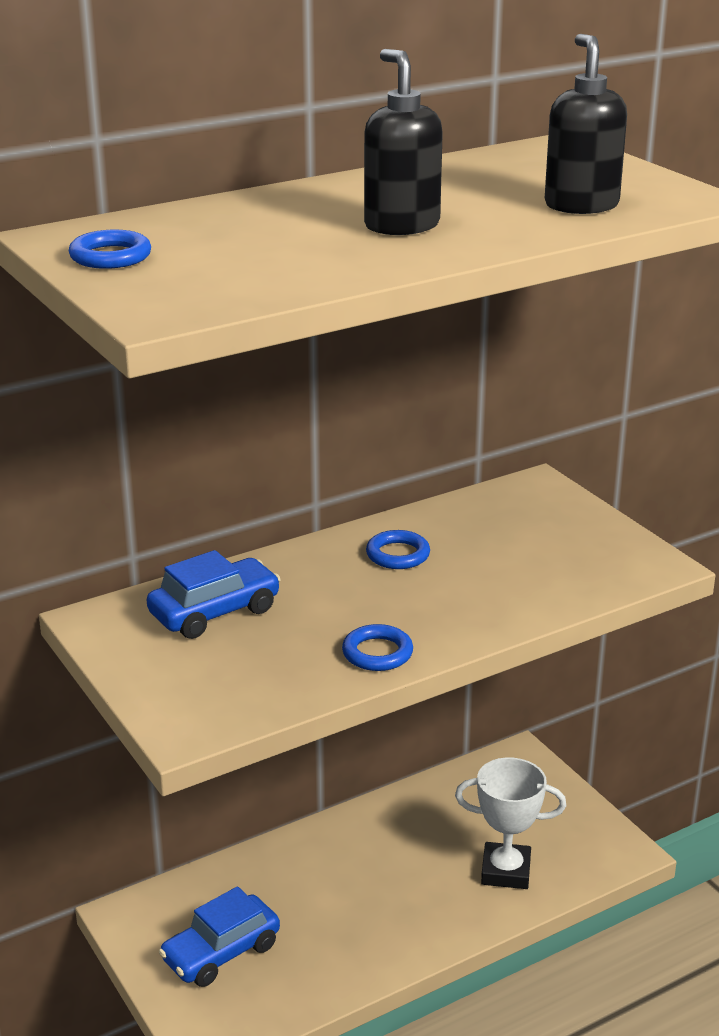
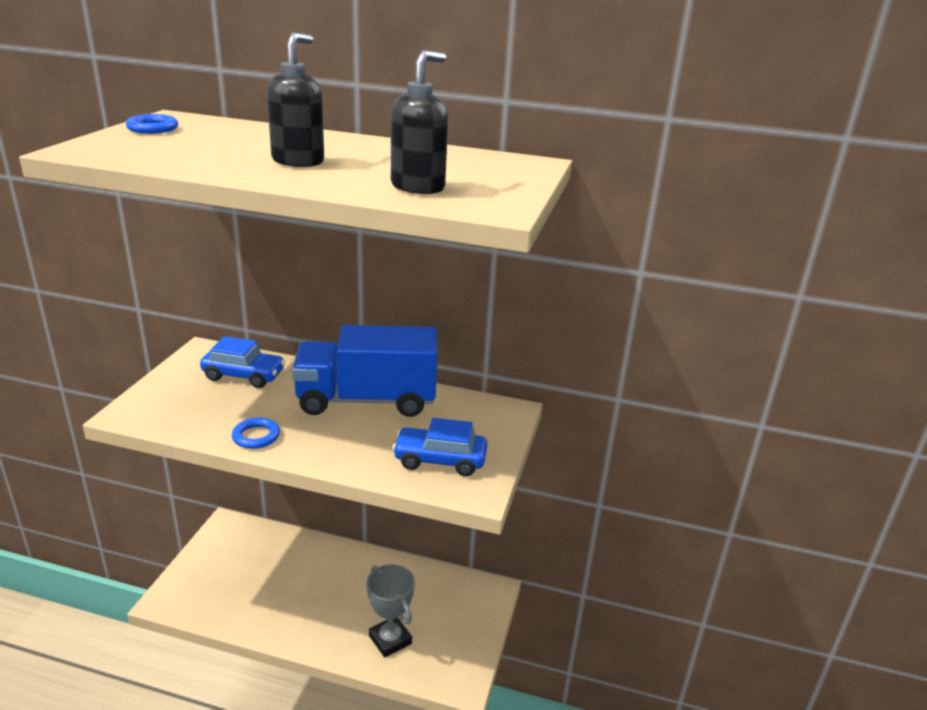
camera: 45 degrees right, 0 degrees up
blue car [159,886,280,987] -> blue car moved to [392,418,487,476]
blue ring [366,530,430,569] -> blue truck [292,325,437,417]
white trophy [455,757,566,889] -> grey trophy [366,564,415,658]

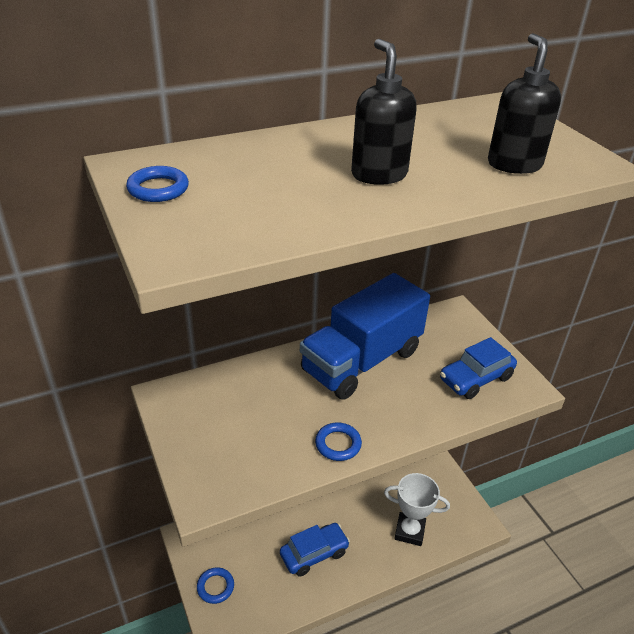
camera: 40 degrees left, 10 degrees up
blue car [200,336,285,388] -> blue car moved to [280,523,350,577]
grey trophy [366,564,415,658] -> white trophy [384,473,450,546]
none -> blue ring [197,567,234,604]

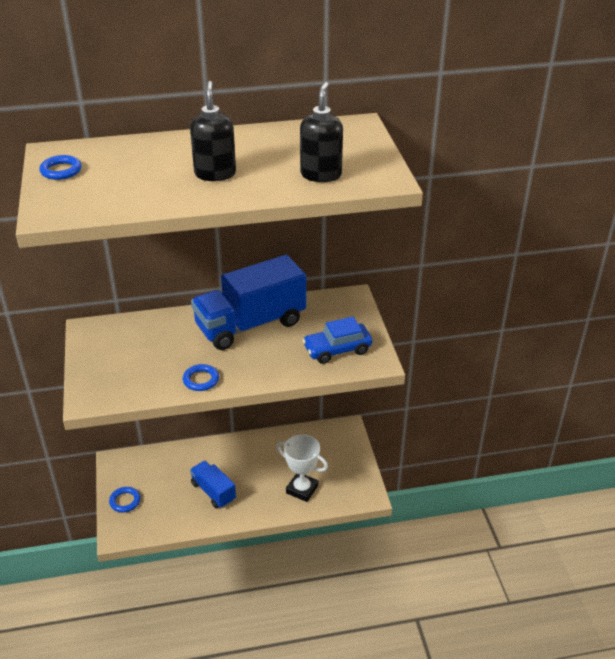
camera: 15 degrees right, 0 degrees up
blue car [280,523,350,577] -> blue truck [190,461,236,508]

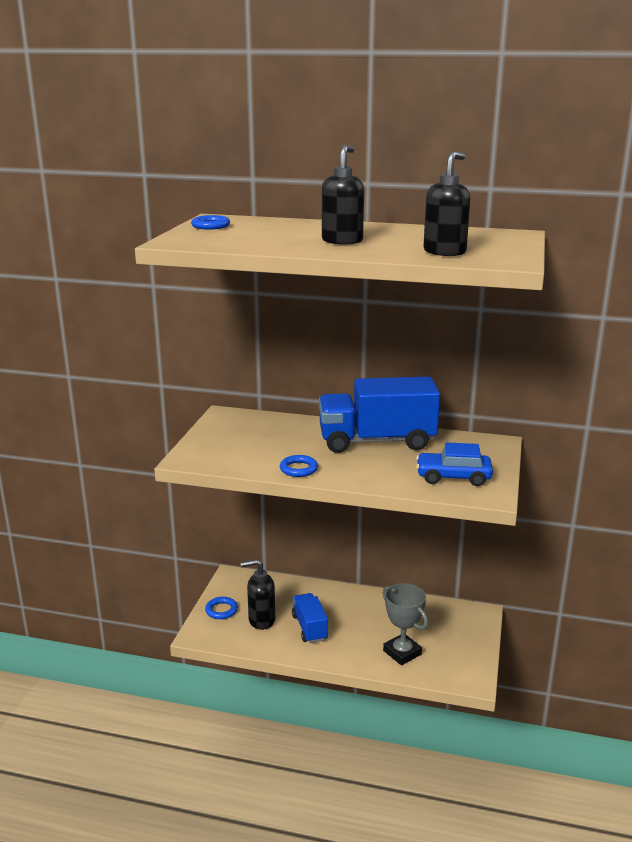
camera: 25 degrees right, 15 degrees down
white trophy [277,434,328,502] -> grey trophy [382,583,428,665]
none -> black soap dispenser [240,559,275,630]

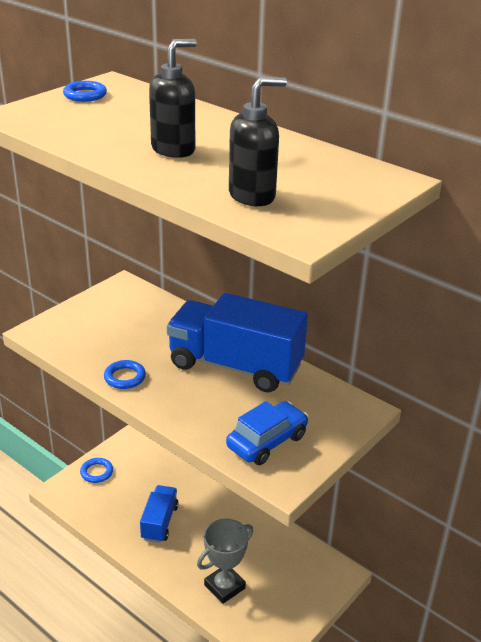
camera: 25 degrees right, 10 degrees up
black soap dispenser [240,559,275,630] -> none
grey trophy [382,583,428,665] -> grey trophy turned 60 degrees clockwise [197,519,253,604]
blue car [416,442,493,486] -> blue car turned 105 degrees clockwise [226,401,309,465]

